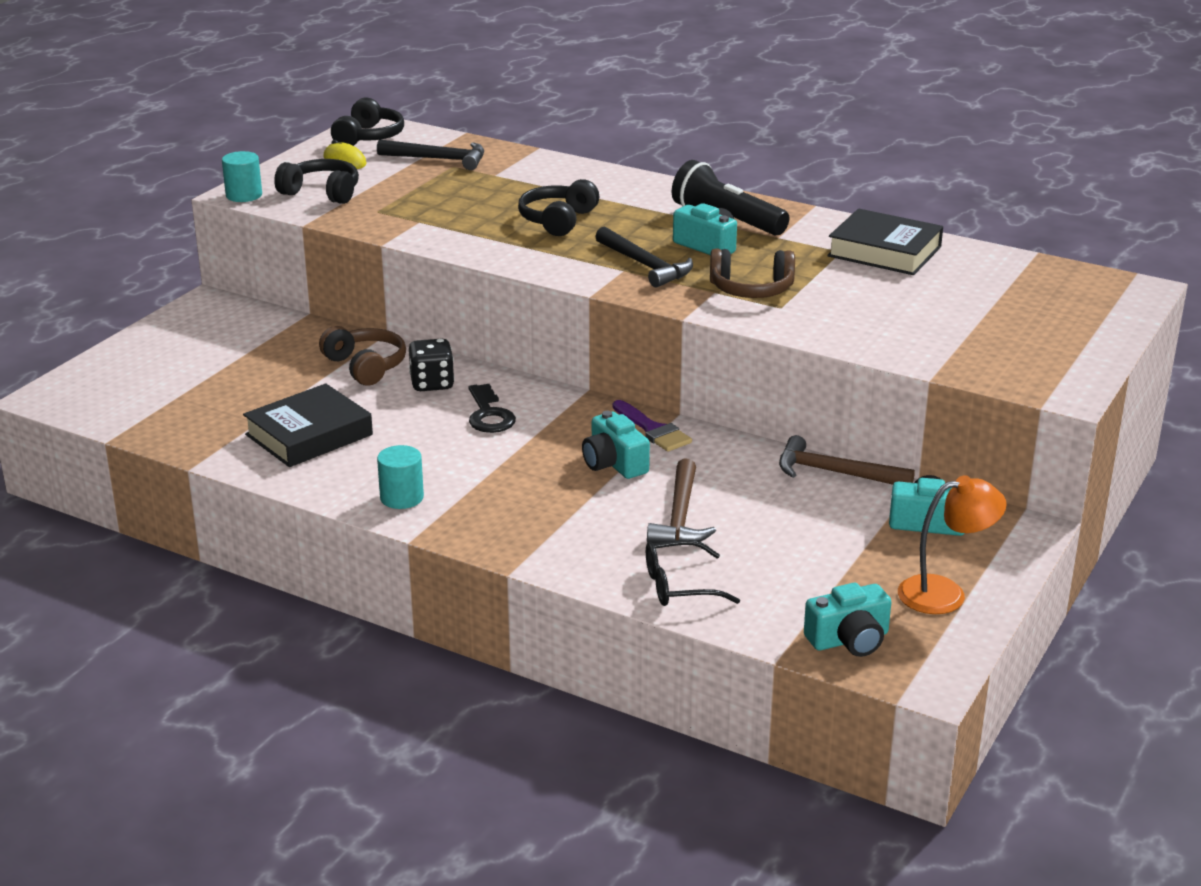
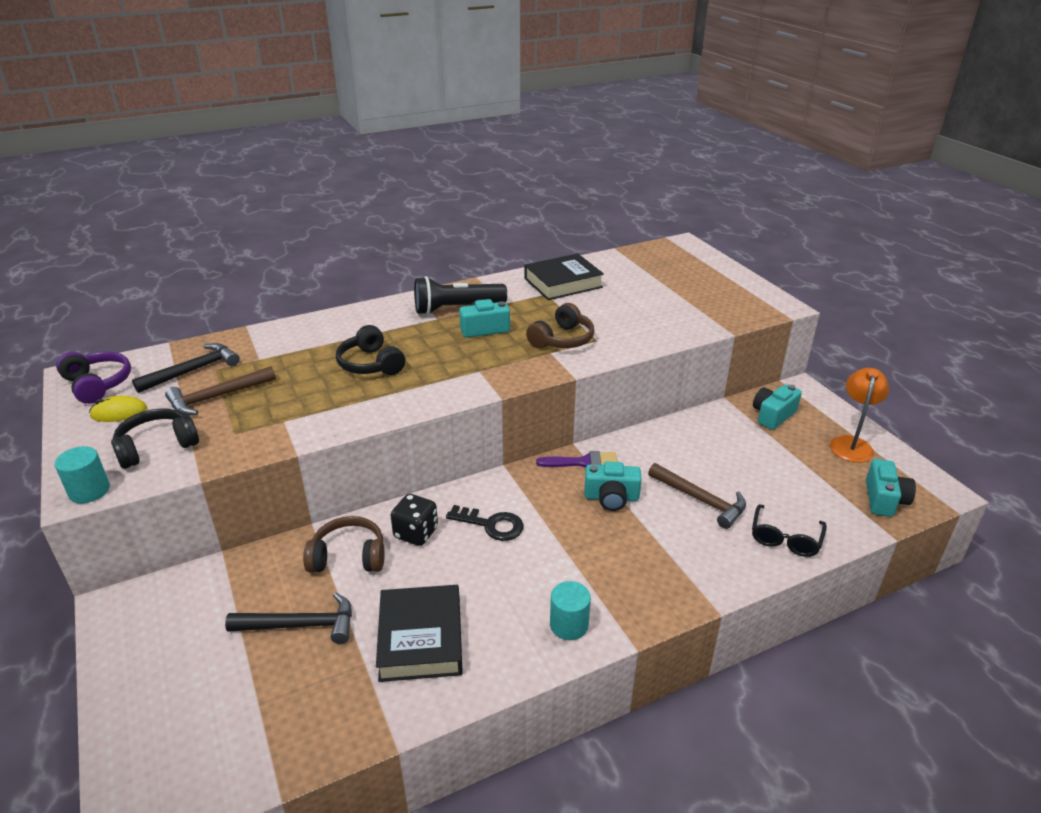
camera: 55 degrees left, 5 degrees up
black headphones [331,97,404,146] -> purple headphones [56,351,131,404]
black hammer [595,226,693,288] -> black hammer moved to [225,592,352,644]
brown hammer [779,435,915,485] -> brown hammer moved to [165,366,276,415]

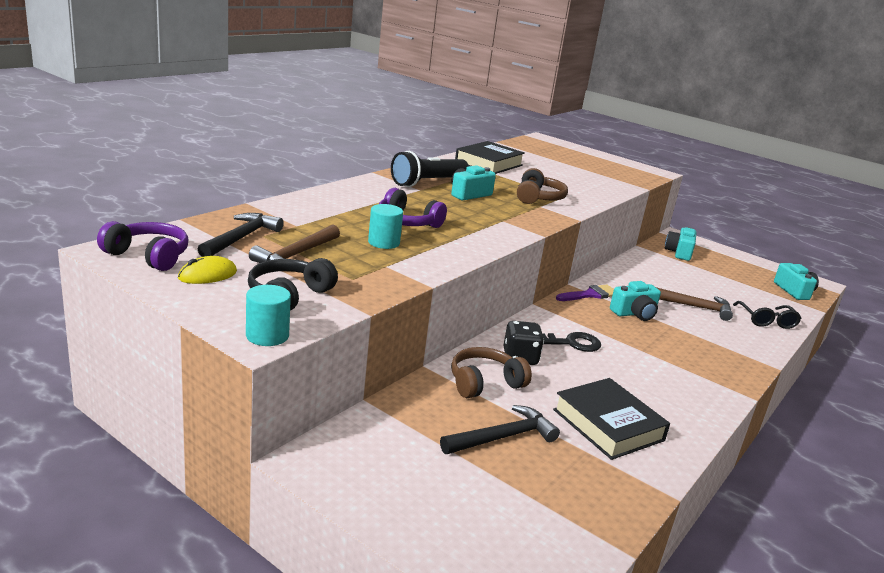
camera: 30 degrees left, 10 degrees down
black headphones [336,325,405,375] -> purple headphones [379,188,447,228]
turquoise cylinder [550,581,591,640] -> turquoise cylinder moved to [368,204,403,249]
orange lamp [830,368,889,463] -> none

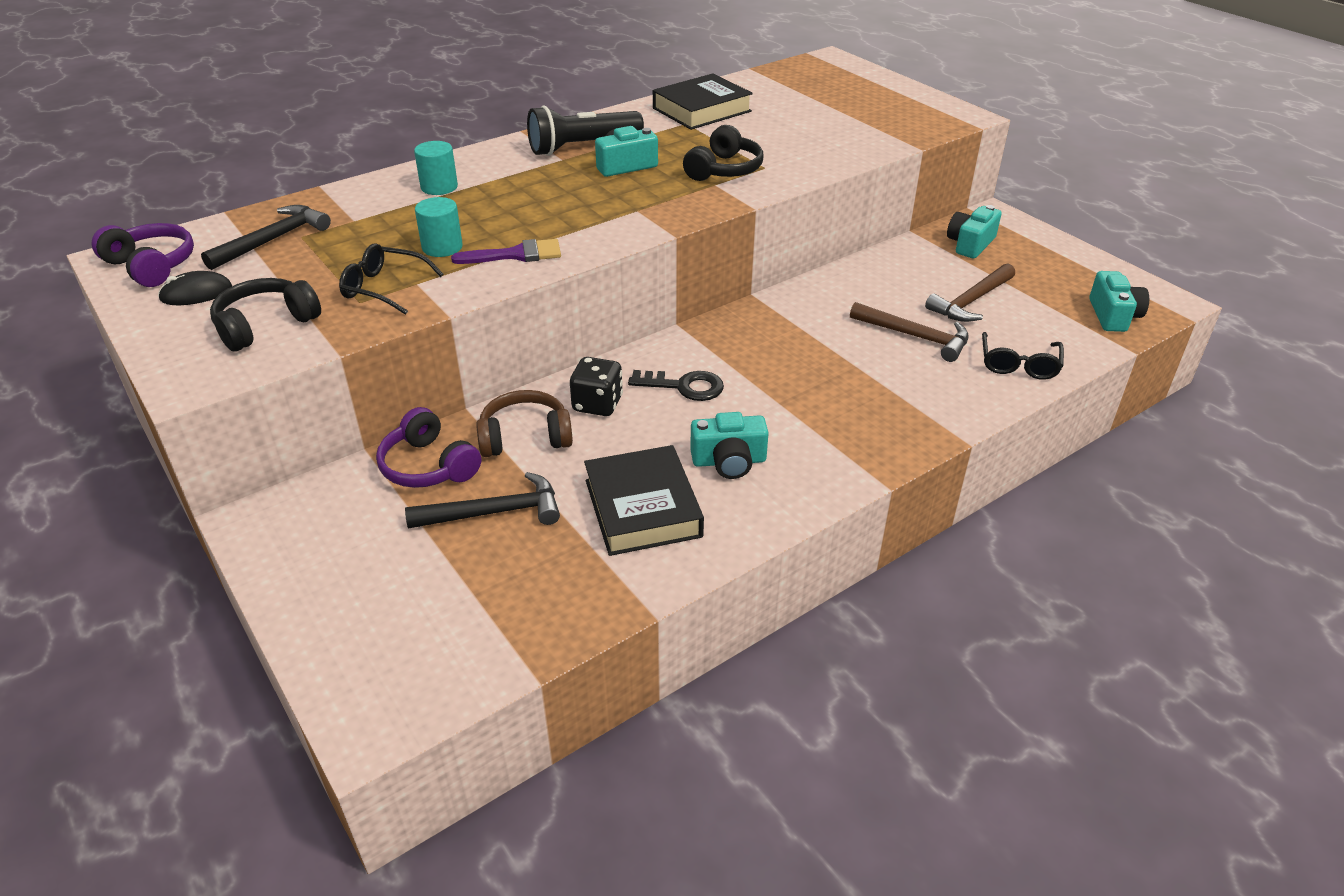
camera: 20 degrees right, 15 degrees up
yellow mouse [178,256,237,284] -> black mouse [158,271,232,305]
turquoise cylinder [246,285,291,346] -> turquoise cylinder moved to [414,141,458,195]
brown hammer [249,224,340,263] -> brown hammer moved to [925,263,1015,322]
purple headphones [379,188,447,228] -> purple headphones moved to [376,407,481,488]
brown headphones [517,168,568,204] -> black headphones [683,125,764,181]
purple brush [556,284,614,301] -> purple brush moved to [451,239,561,264]
turquoise camera [610,281,661,321] -> turquoise camera moved to [690,412,769,479]
none -> black glasses [339,243,443,315]

